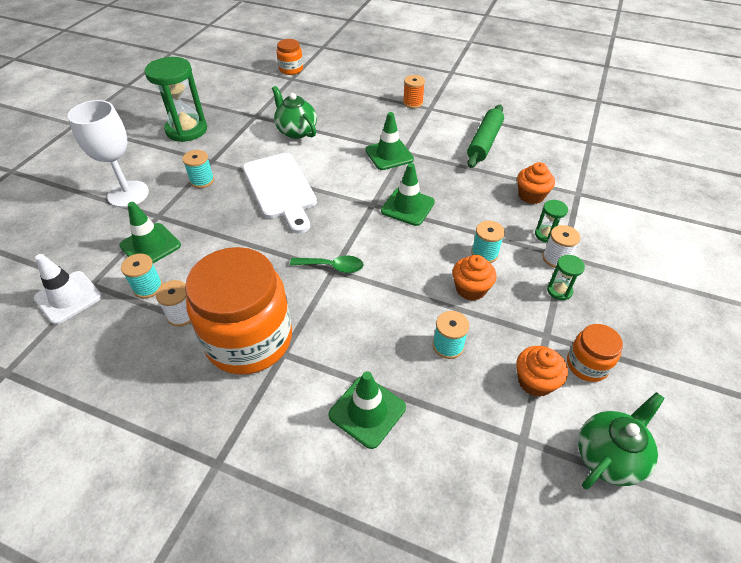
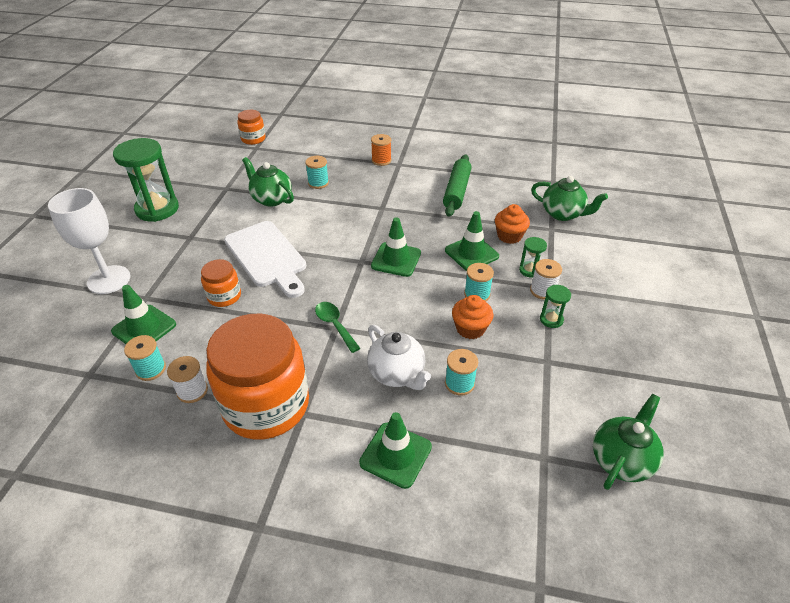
camera: 10 degrees left, 5 degrees down
white traffic cone [34,254,102,325] -> none
turquoise spool [182,150,214,188] -> turquoise spool moved to [305,156,329,189]
green spoon [290,256,364,273] -> green spoon turned 120 degrees counterclockwise [315,302,360,353]
green traffic cone [365,112,414,170] -> green traffic cone moved to [445,211,499,271]
orange cupcake [516,346,568,397] -> none
orange jar [567,324,623,382] -> orange jar moved to [201,259,241,307]
none -> white teapot [367,325,431,390]
none -> green teapot [531,176,608,221]

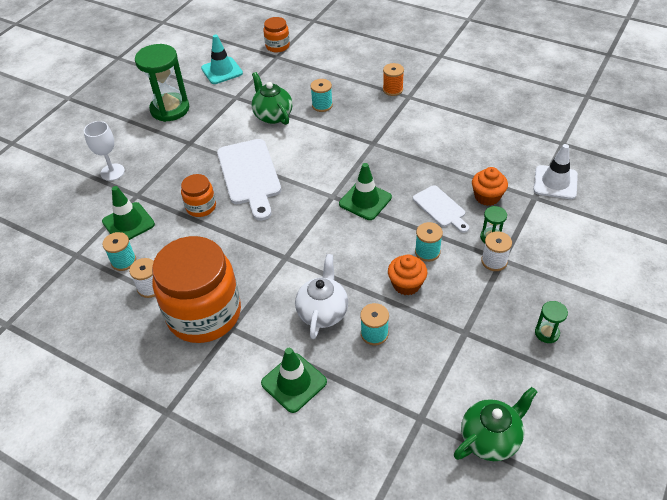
camera: 20 degrees right, 5 degrees up
white goblet [48,188,130,294] -> white goblet [84,121,125,181], size x0.66
green spoon [315,302,360,353] -> none
white teapot [367,325,431,390] -> white teapot turned 150 degrees counterclockwise [295,254,348,339]
green rolling pin [443,155,472,217] -> none
green traffic cone [445,211,499,271] -> white cutting board [413,185,469,233]
green teapot [531,176,608,221] -> white traffic cone [534,144,578,199]
green hourglass [540,285,571,328] -> green hourglass moved to [535,301,568,343]
none -> turquoise traffic cone [201,34,243,84]

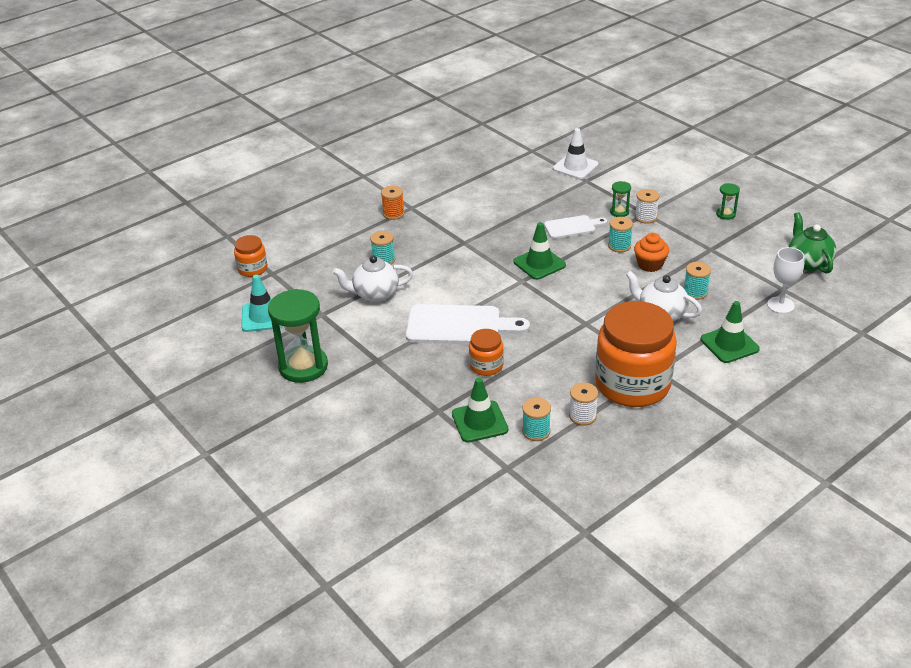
camera: 70 degrees left, 10 degrees down
white goblet [84,121,125,181] -> white goblet moved to [767,247,805,314]
green teapot [251,72,293,125] -> white teapot [332,255,413,302]
orange cupcake [472,167,508,206] -> none

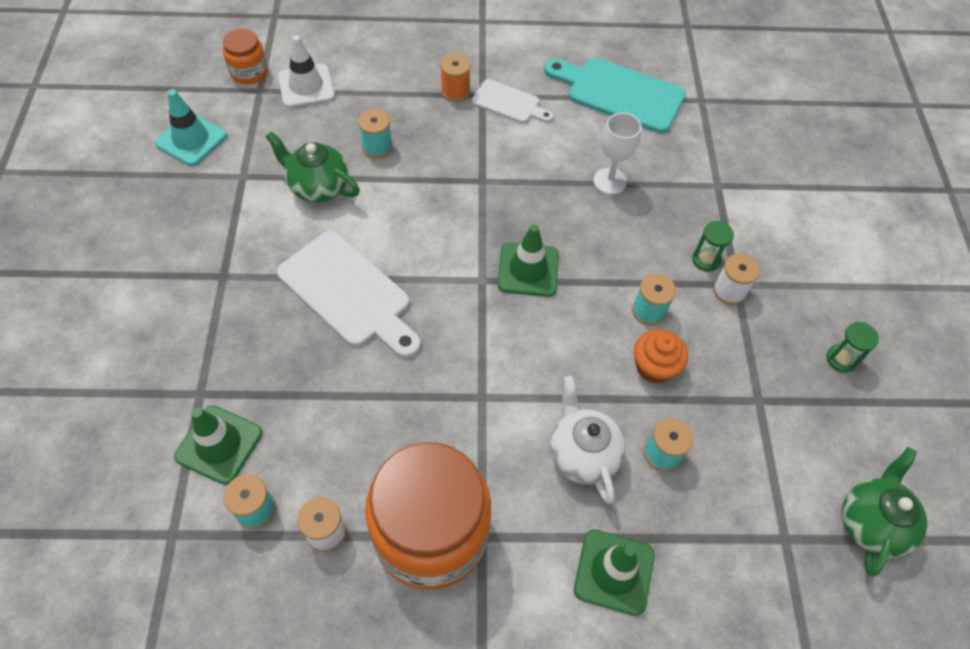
camera: 35 degrees right, 20 degrees up
green hourglass [268,289,328,383] -> none
white teapot [332,255,413,302] -> green teapot [266,132,360,202]
orange jar [469,329,504,376] -> none
white cutting board [544,215,607,239] -> white cutting board moved to [472,79,553,123]
white traffic cone [553,128,599,179] -> white traffic cone moved to [278,35,335,108]
white goblet [767,247,805,314] -> white goblet moved to [593,113,642,194]
none -> turquoise cutting board [544,58,686,133]

